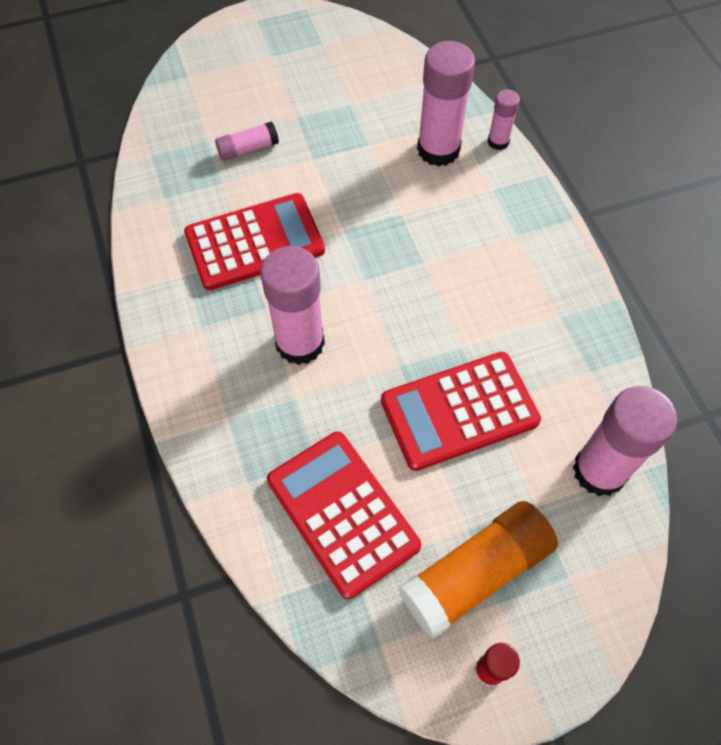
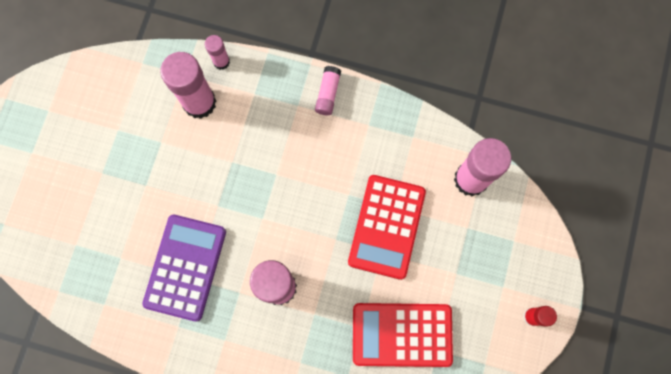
camera: 55 degrees left, 15 degrees up
red calculator [184,193,325,290] -> purple calculator [142,215,226,321]
pink glue stick [215,122,279,161] -> pink glue stick moved to [315,66,341,115]
orange glue stick [399,501,558,639] -> none

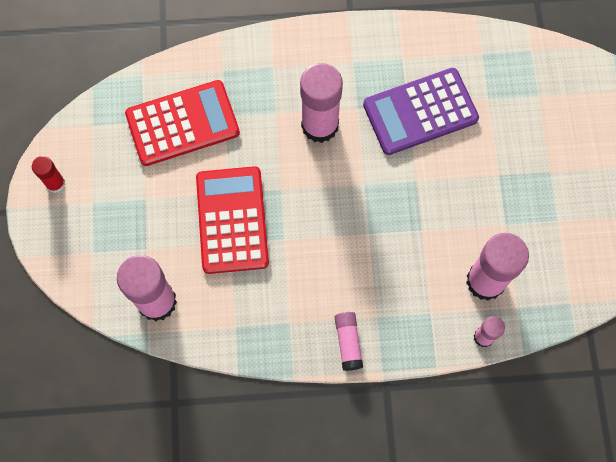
camera: 160 degrees right, 5 degrees down
purple calculator [142,215,226,321] -> purple calculator turned 75 degrees clockwise [363,68,479,155]

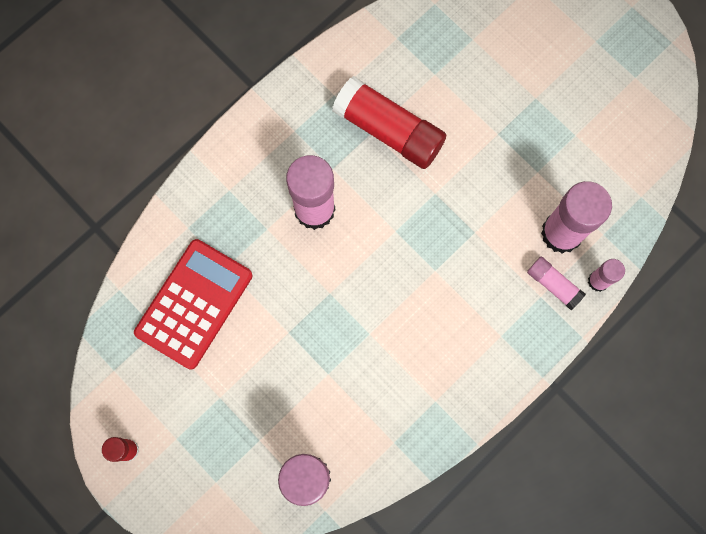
camera: 40 degrees left, 5 degrees up
red calculator [196,166,269,274] -> none
pink glue stick [335,312,363,371] -> pink glue stick moved to [527,257,586,310]
purple calculator [363,68,479,155] -> red glue stick [332,76,446,169]

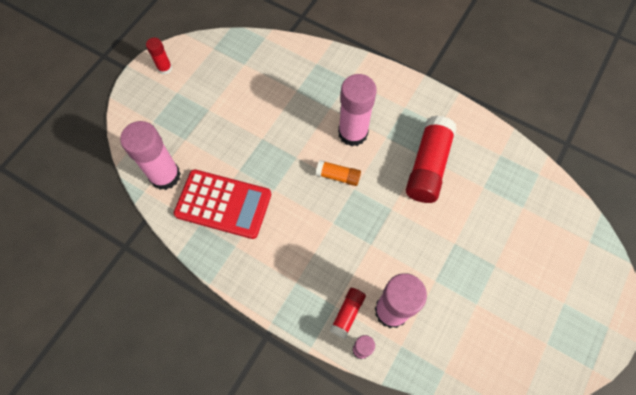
camera: 75 degrees right, 10 degrees down
red calculator [134,239,252,370] -> red calculator moved to [174,169,271,239]
pink glue stick [527,257,586,310] -> red glue stick [330,288,366,339]
none -> orange glue stick [316,160,361,186]

